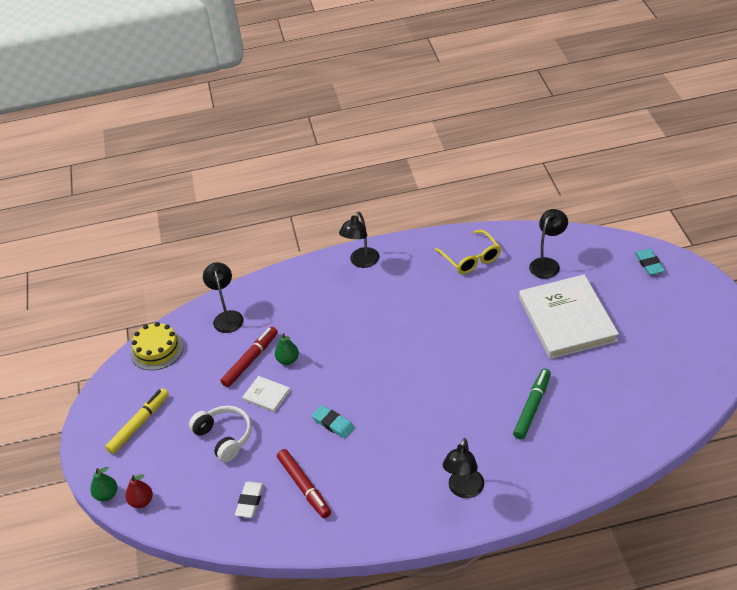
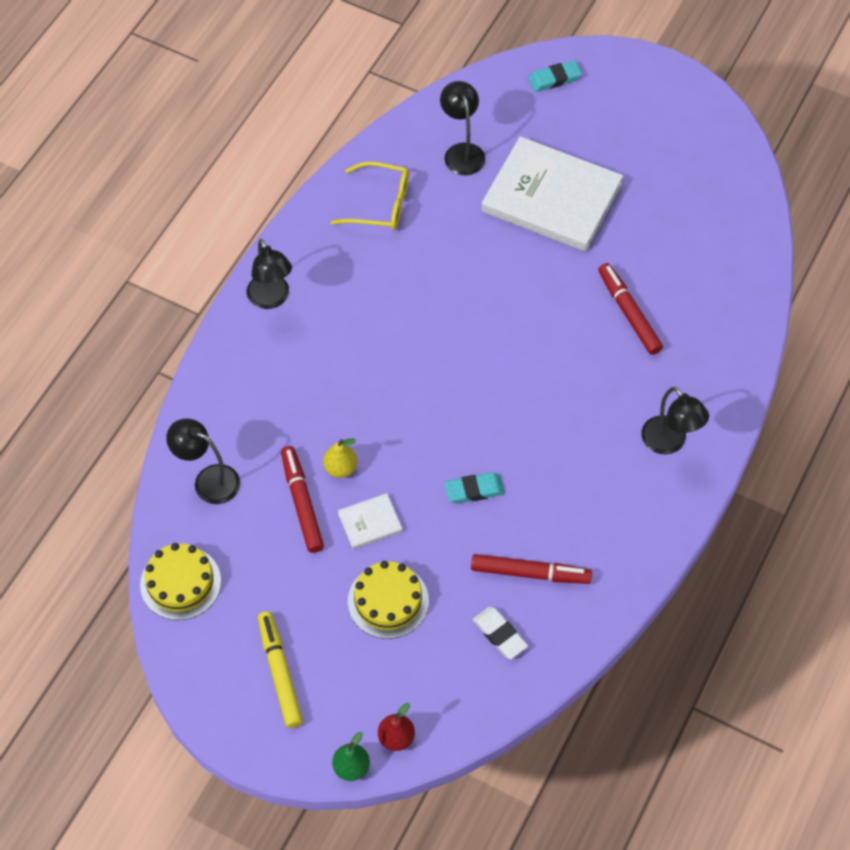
camera: 55 degrees left, 15 degrees up
white headphones [189,406,252,462] -> yellow cake [348,561,429,639]
green pear [275,333,299,365] -> yellow pear [323,438,358,478]
green marker [513,368,551,440] -> red marker [598,263,663,355]
turquoise eraser [635,249,665,275] -> turquoise eraser turned 45 degrees counterclockwise [528,60,582,92]

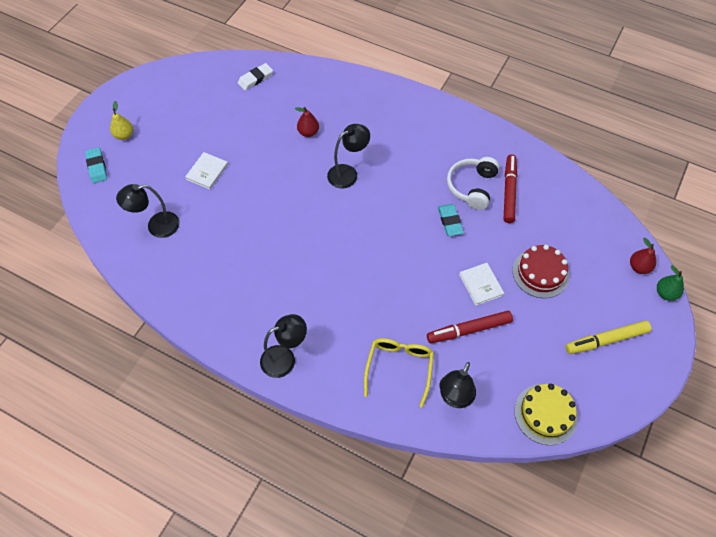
camera: 90 degrees left, 0 degrees up
yellow pear [323,438,358,478] -> yellow pear moved to [110,101,133,140]
yellow glasses [331,161,409,230] -> yellow glasses moved to [364,338,434,408]
yellow cake [348,561,429,639] -> red cake [513,245,570,298]
white eraser [473,606,528,659] -> white eraser moved to [238,63,273,90]
white book [482,136,623,252] -> white book [185,152,228,189], size x0.42
red marker [598,263,663,355] -> red pear [295,107,319,137]
black lamp [641,387,709,454] -> black lamp moved to [327,124,370,189]
none -> white headphones [447,157,499,210]

